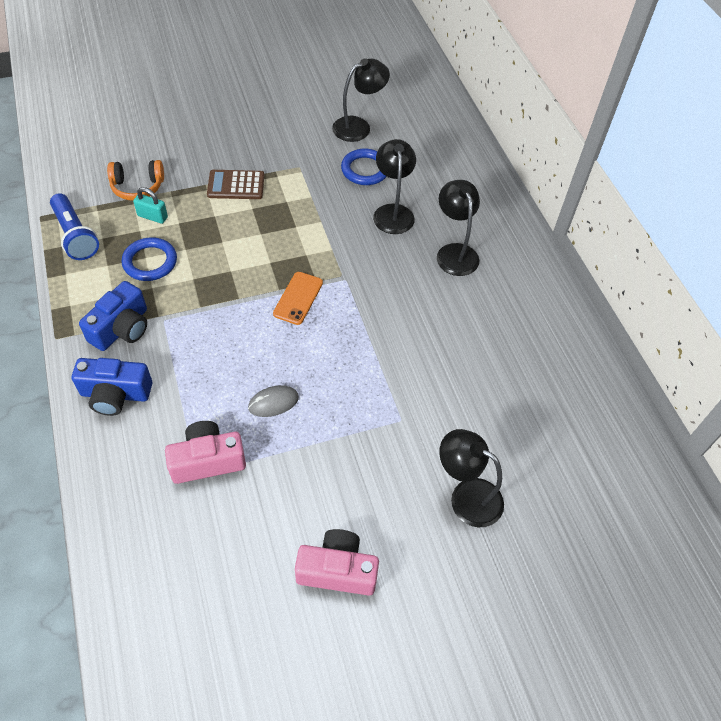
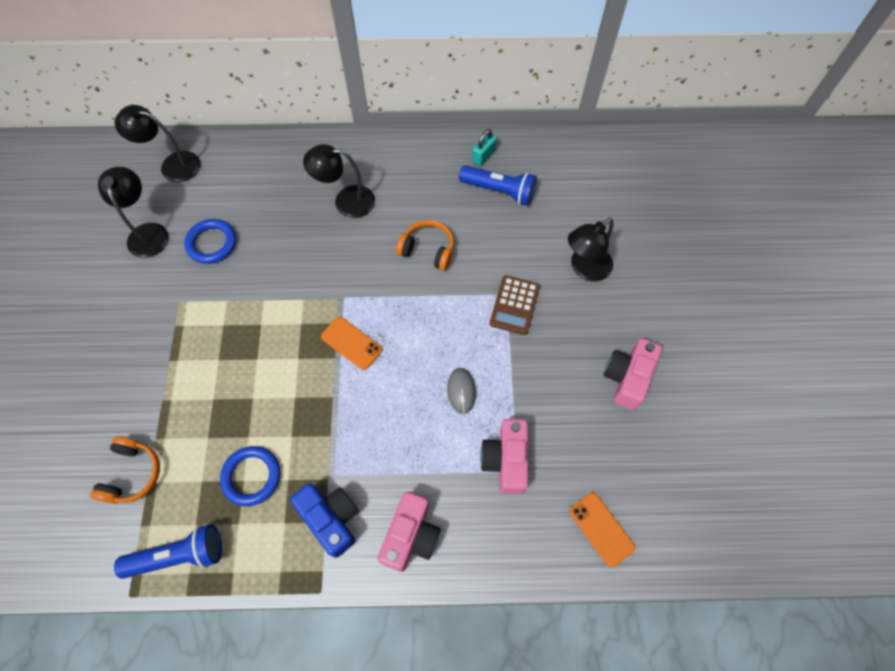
camera: 70 degrees left, 10 degrees up
blue camera [72,358,152,416] -> pink camera [378,491,441,572]
turquoise padlock [133,187,168,224] -> turquoise padlock moved to [472,129,497,166]
brown calculator [207,170,264,199] -> brown calculator moved to [490,275,540,335]
black lamp [373,139,416,234] -> black lamp moved to [115,105,200,182]
none -> orange headphones [396,220,454,271]
none -> blue flashlight [459,165,537,206]
none -> orange phone [569,493,635,567]

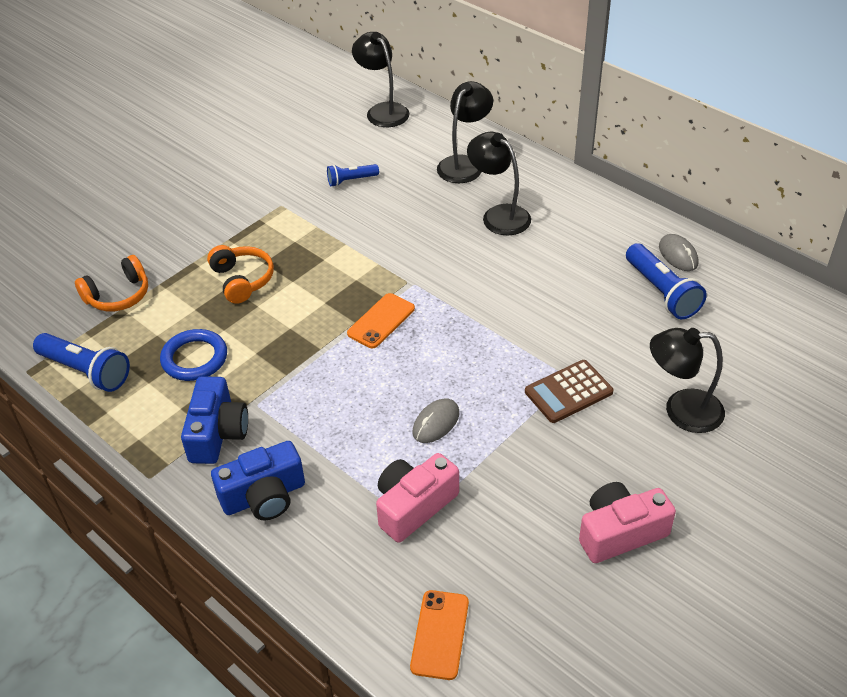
camera: 45 degrees right, 20 degrees down
black lamp [98,167,169,258] -> black lamp moved to [437,81,493,183]
blue ring [184,219,236,264] -> blue flashlight [327,164,379,187]
orange phone [321,317,382,370] -> orange phone turned 45 degrees clockwise [347,293,415,348]
pink camera [378,491,441,572] -> blue camera [211,441,305,520]
orange headphones [396,220,454,271] -> orange headphones moved to [207,245,274,304]
turquoise padlock [472,129,497,166] -> grey mouse [659,234,698,271]

